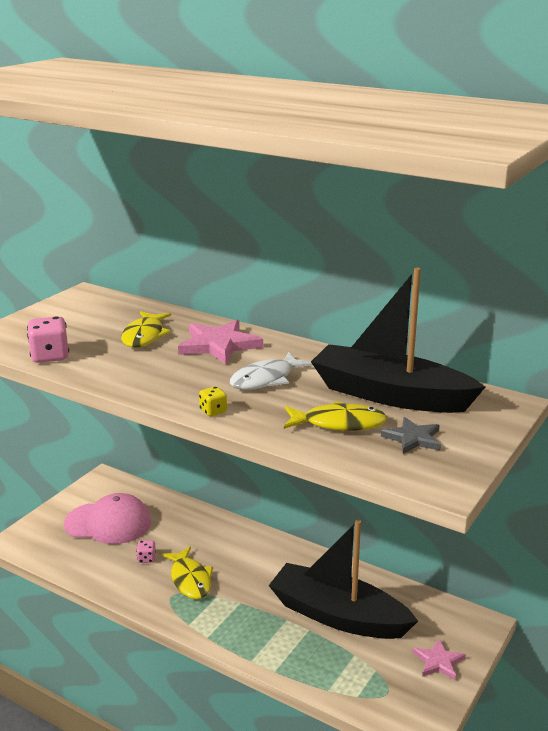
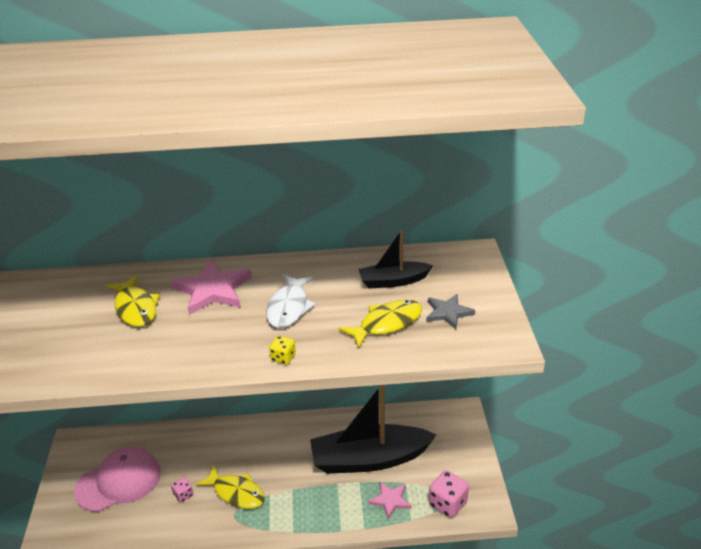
camera: 35 degrees left, 10 degrees up
pink dice [27,316,69,363] -> pink dice moved to [429,470,469,518]
black boat [311,268,485,413] -> black boat [358,230,433,288], size x0.52
pink star [412,639,466,681] -> pink star moved to [368,482,412,519]

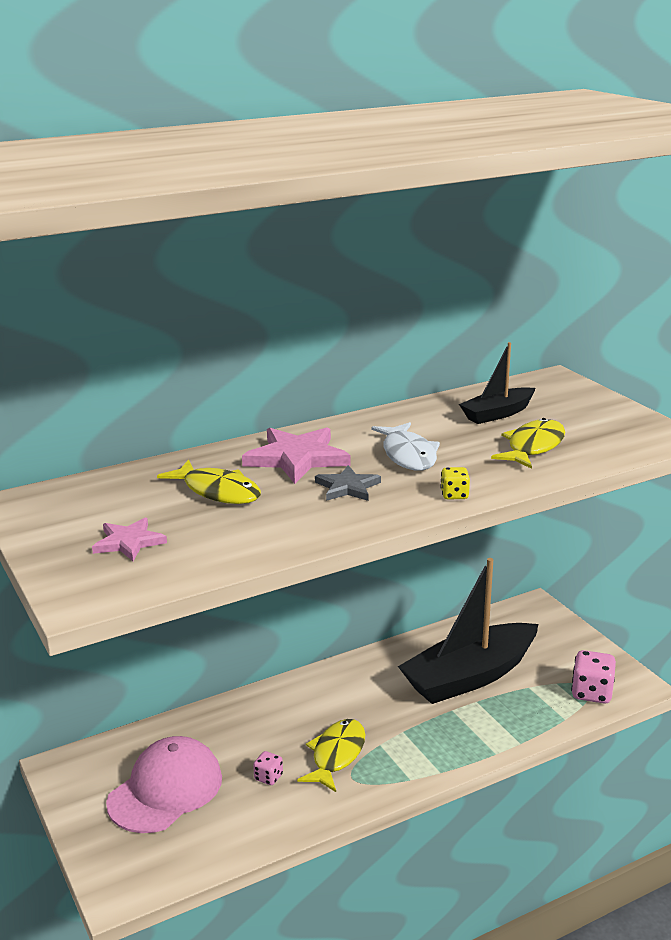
camera: 25 degrees left, 10 degrees down
yellow fish [195,465,265,509] -> yellow fish turned 75 degrees counterclockwise [297,719,365,792]
pink star [368,482,412,519] -> pink star moved to [92,518,167,561]
grey star [426,294,475,329] -> grey star moved to [315,465,381,501]

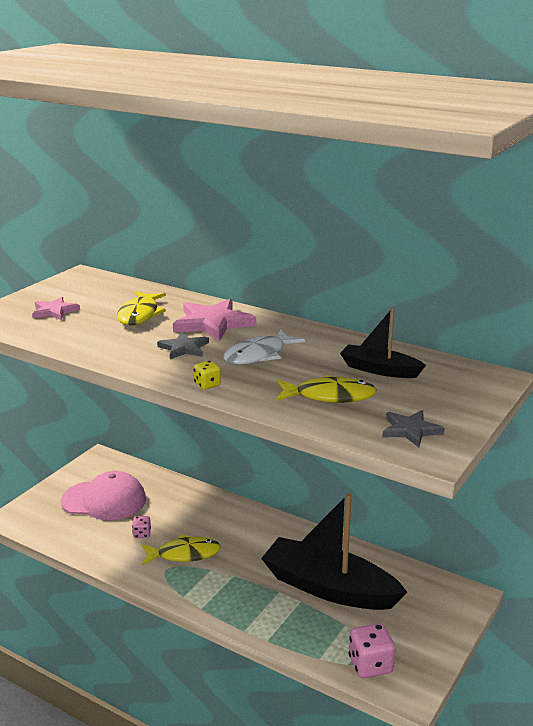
camera: 60 degrees right, 0 degrees up
none -> grey star [383,410,445,447]

